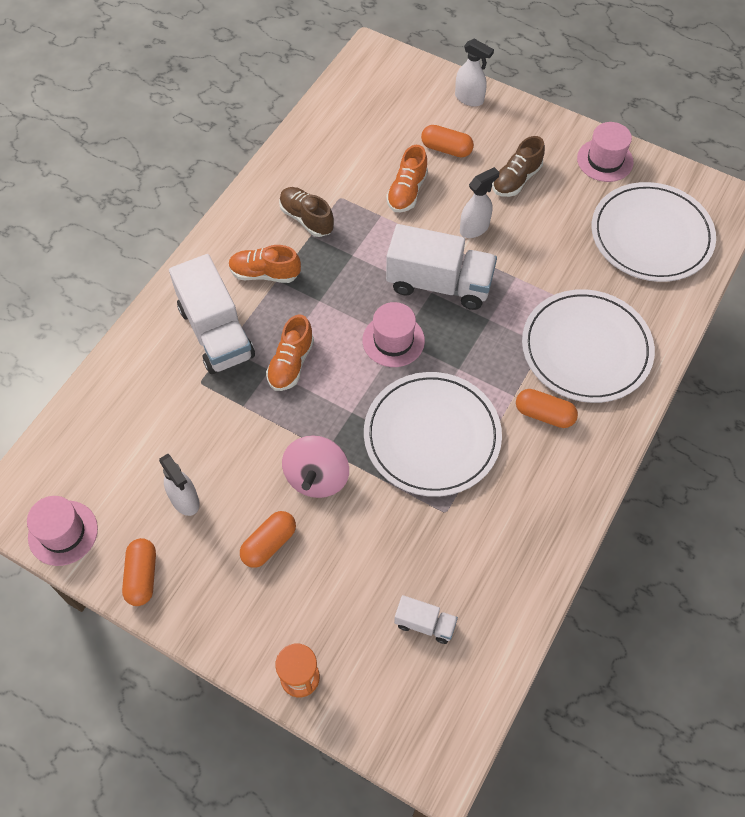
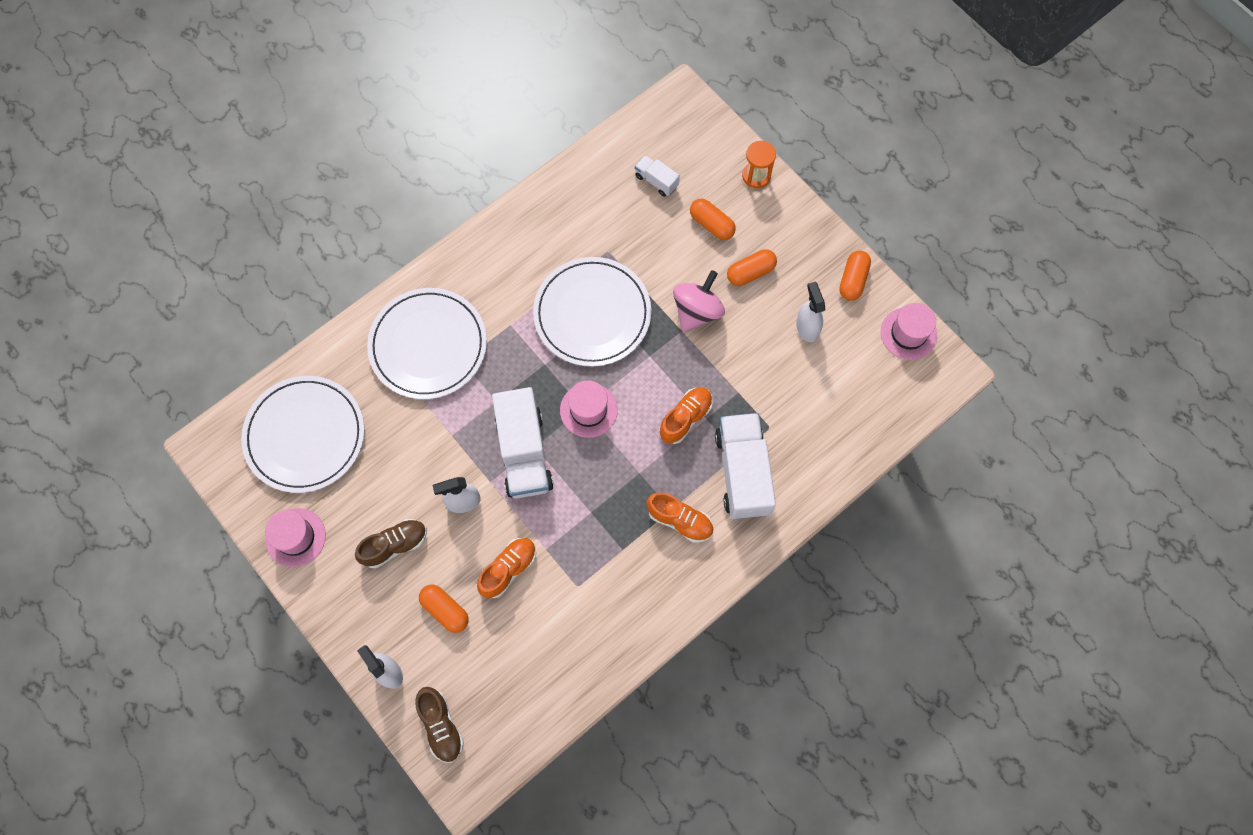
camera: 160 degrees left, 10 degrees up
brown shoe [279,187,334,237] -> brown shoe moved to [415,687,464,763]
white truck [386,224,497,310] -> white truck turned 135 degrees counterclockwise [492,387,554,499]
orange capsule [516,389,578,428] -> orange capsule moved to [690,198,736,240]

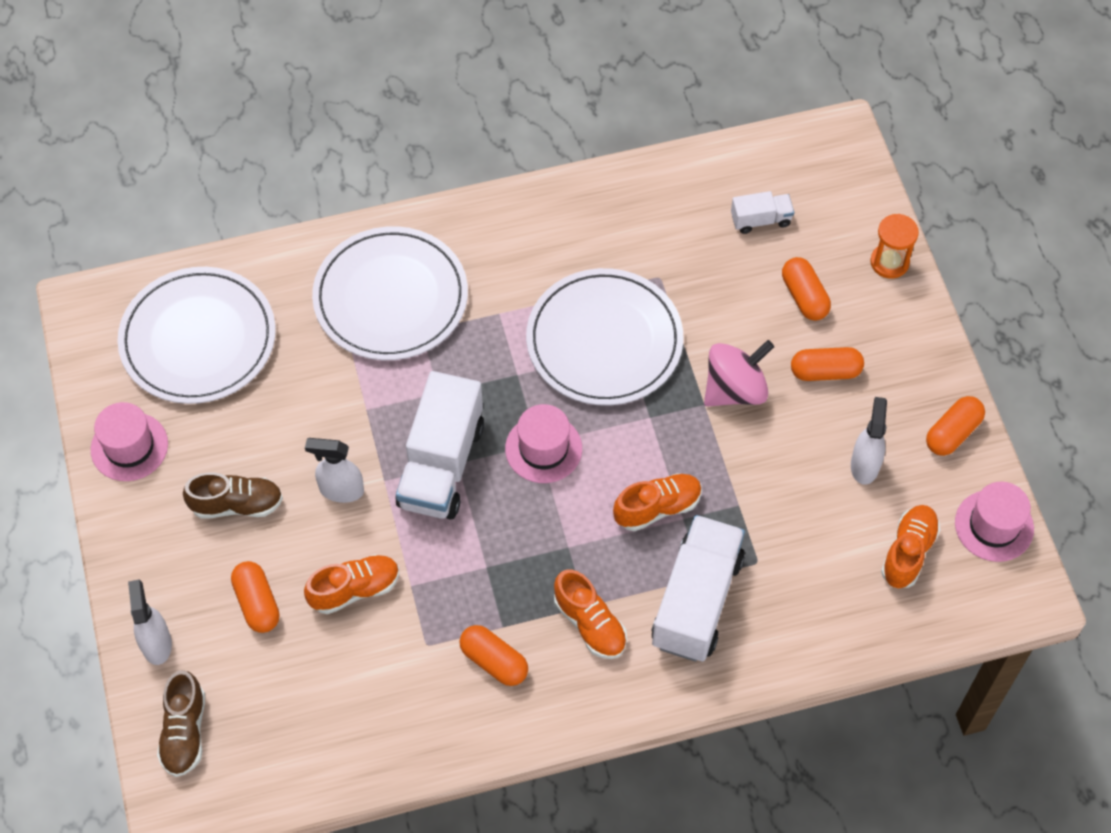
camera: 25 degrees right, 10 degrees down
white truck [635,155,680,197] -> white truck turned 105 degrees clockwise [731,191,794,234]
none -> orange capsule [459,625,528,686]
none -> orange shoe [881,505,941,588]

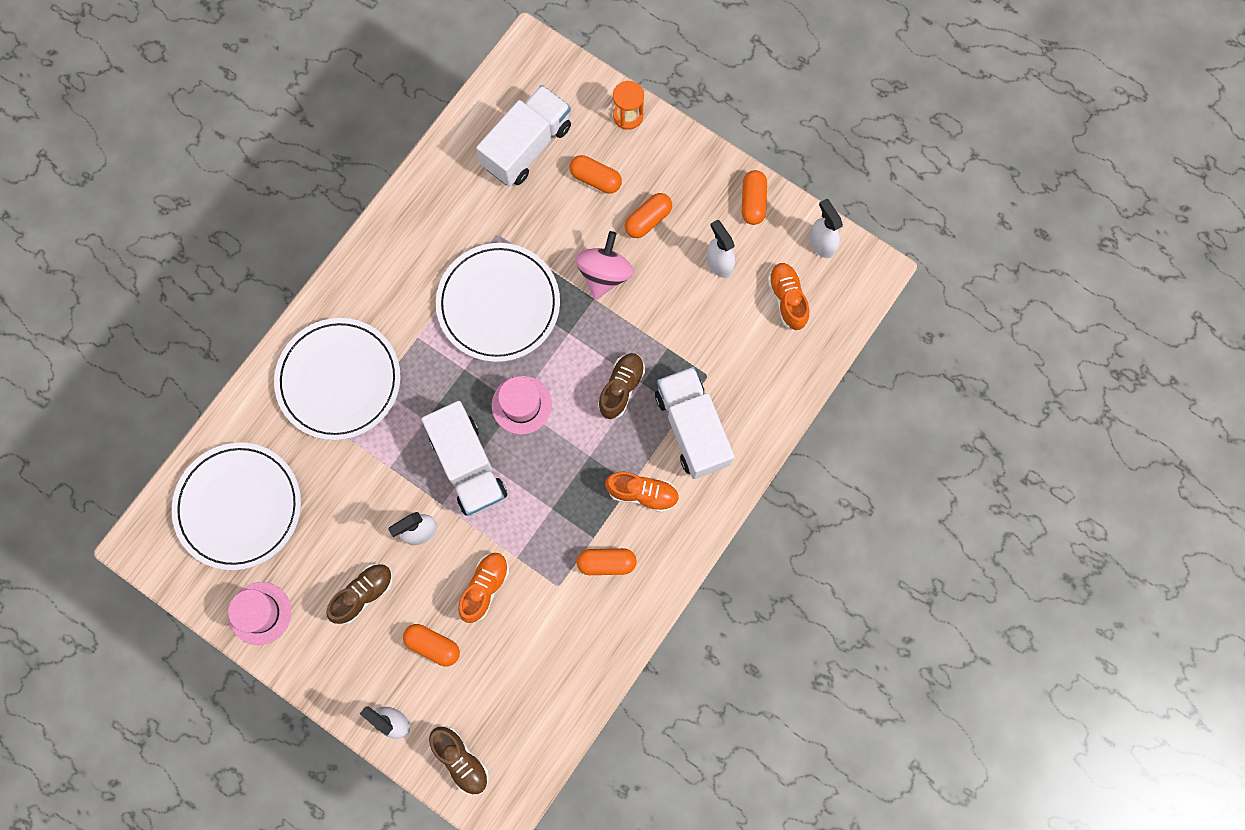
camera: 40 degrees left, 15 degrees up
orange shoe [613,473,702,531] -> brown shoe [598,353,645,419]
white truck [731,191,794,234] -> white truck [476,85,571,187], size x2.08
pink hat [955,482,1034,562] -> white spray bottle [810,199,843,258]

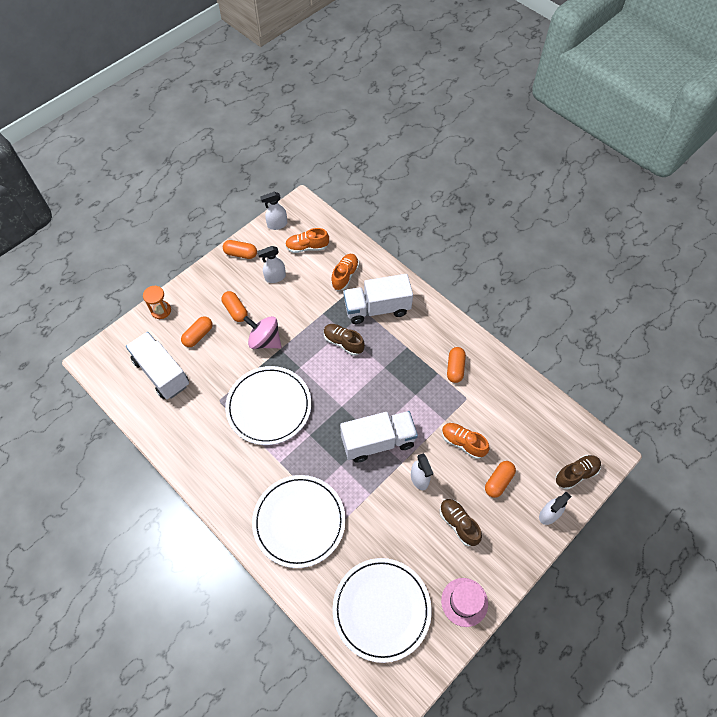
camera: 80 degrees left, 15 degrees down
pink hat [492,376,552,435] -> none
orange shoe [605,472,679,513] -> orange shoe moved to [331,254,359,290]

